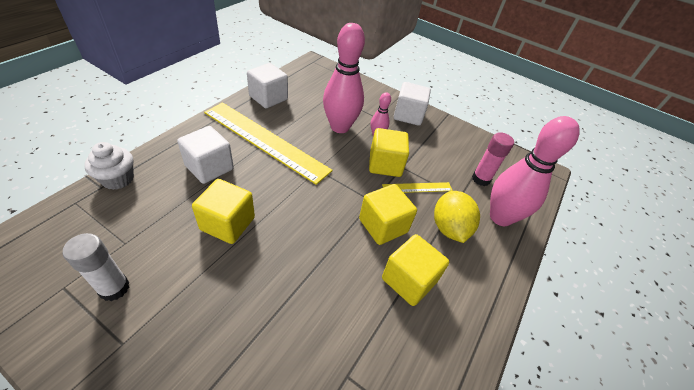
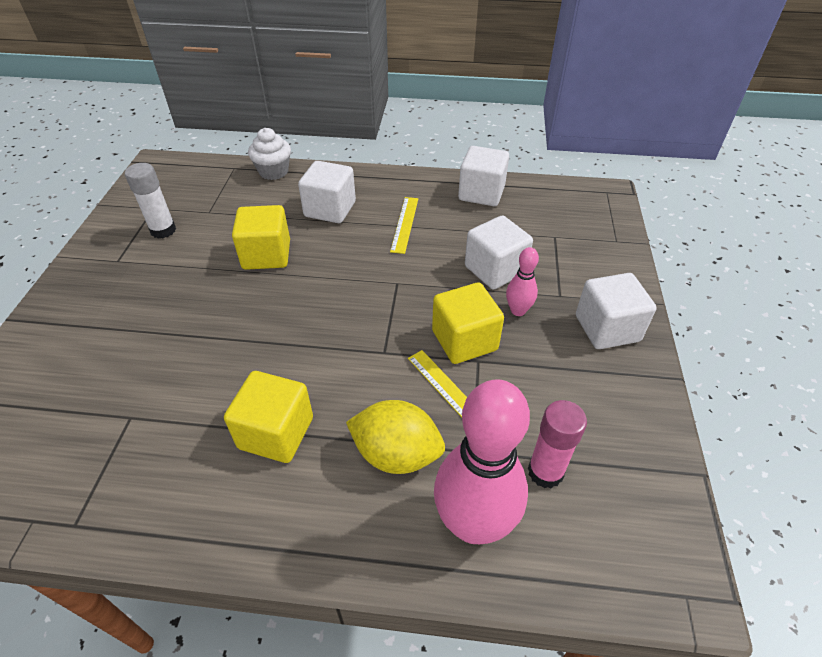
camera: 70 degrees right, 0 degrees up
yellow ruler [204,102,333,185] -> yellow ruler [390,197,418,254], size x0.44
pink bowling pin [323,23,365,133] -> white cube [465,215,533,290]
yellow cube [359,184,417,245] -> none
yellow lemon [434,191,480,243] -> yellow lemon turned 45 degrees clockwise [346,400,445,474]

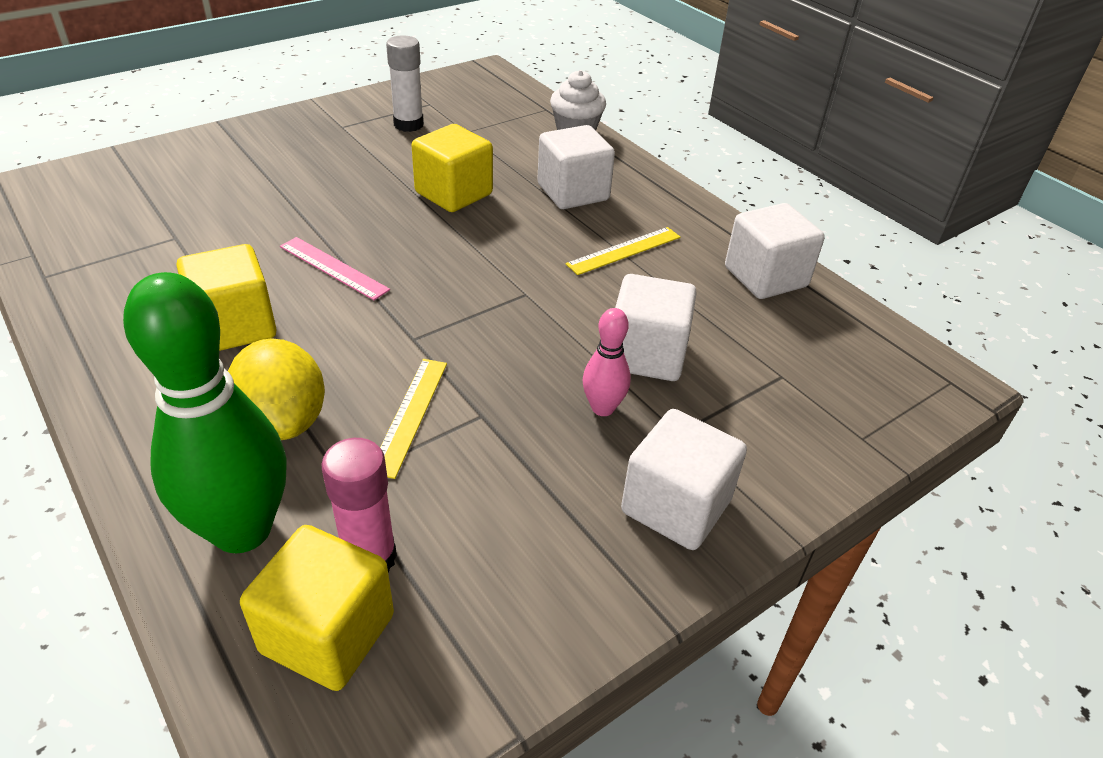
camera: 45 degrees right, 5 degrees down
yellow cube [432,282,504,364] -> yellow cube moved to [240,525,394,691]
pink bowling pin [434,379,530,544] -> green bowling pin [123,272,287,553]
none -> pink ruler [280,237,390,300]

